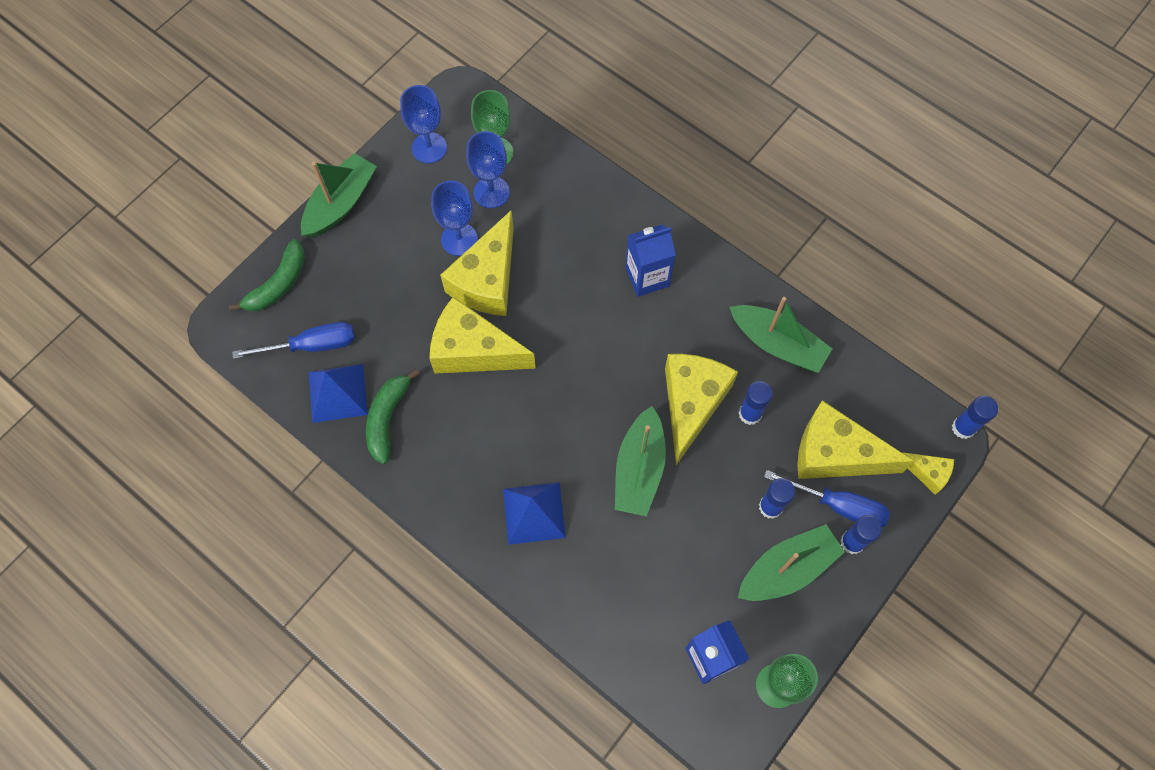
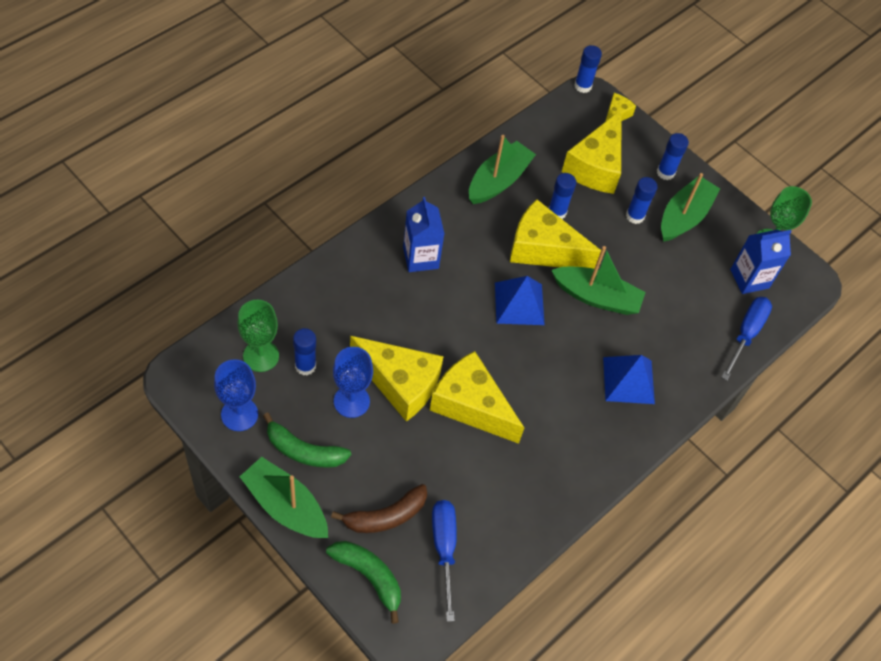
camera: 90 degrees left, 10 degrees down
blue pyramid [309,364,368,423] -> blue pyramid moved to [495,276,545,325]
green banana [366,369,419,464] -> green banana moved to [263,412,351,468]
yellow cheese [429,297,536,374] -> yellow cheese turned 105 degrees clockwise [430,351,524,444]
blue goblet [466,131,510,208] -> blue glue stick [293,328,316,376]
green boat [738,524,845,601] -> green boat turned 60 degrees clockwise [661,173,720,242]
blue screwdriver [764,470,890,527] -> blue screwdriver moved to [721,297,772,380]
none -> brown banana [331,484,427,533]

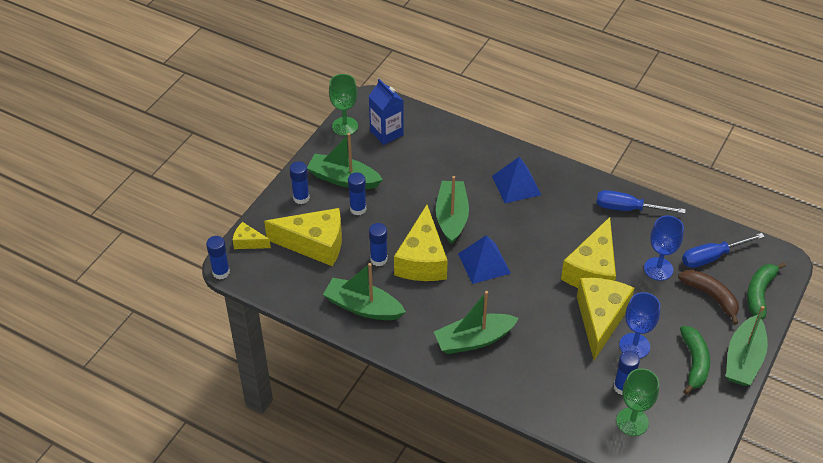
camera: 100 degrees left, 10 degrees down
blue goblet [214,359,258,431] -> blue goblet moved to [644,216,684,281]
blue carton [403,197,444,272] -> green boat [434,291,519,354]
blue screwdriver [721,297,772,380] -> blue screwdriver moved to [597,190,686,214]

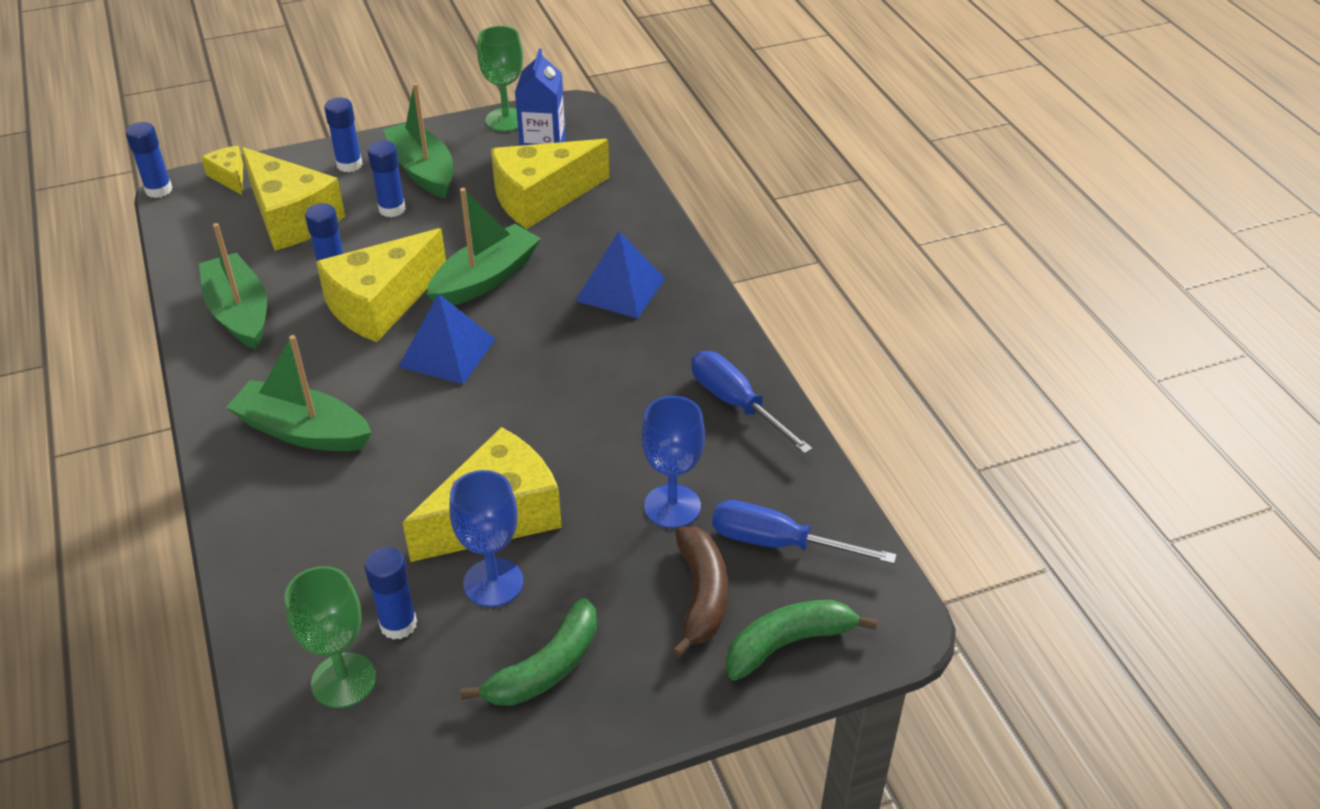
camera: 40 degrees right, 5 degrees down
yellow cheese [561,217,616,288] -> yellow cheese moved to [491,139,609,229]
green boat [726,306,768,386] -> none

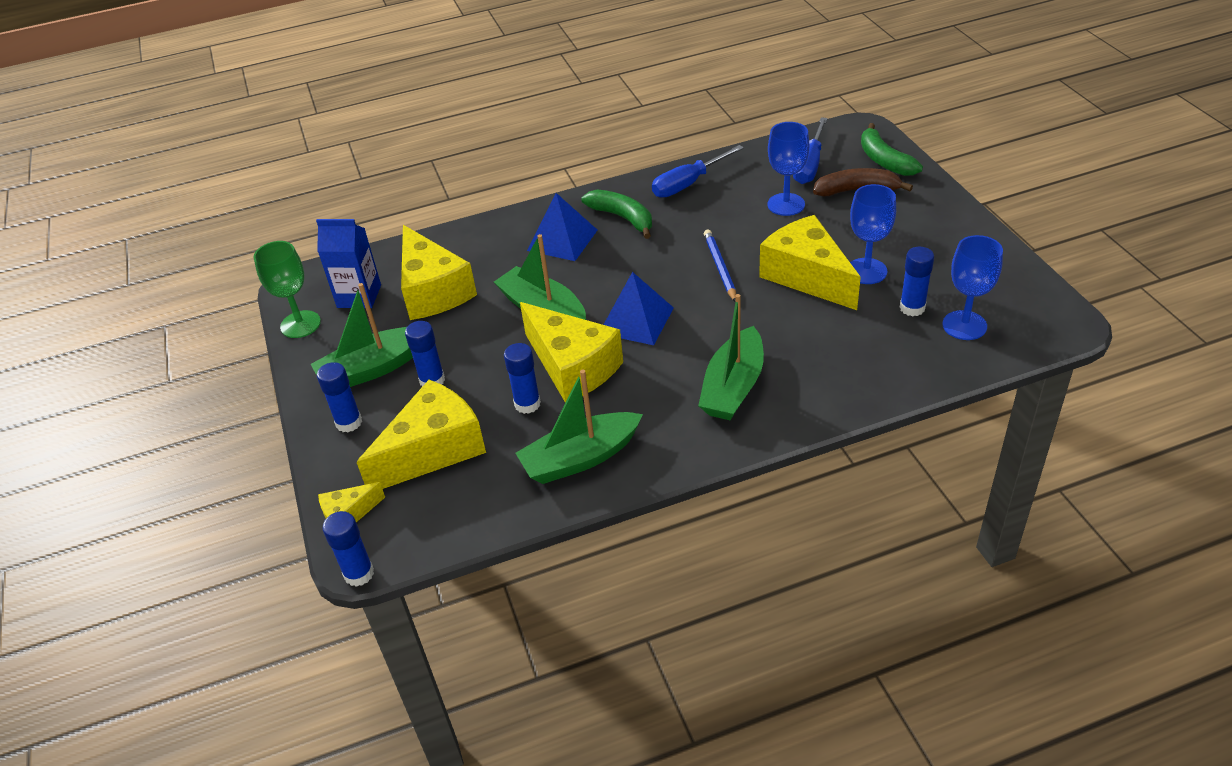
camera: 85 degrees left, 0 degrees up
green goblet [285,566,376,708] -> blue goblet [943,235,1003,340]
green banana [461,598,597,706] -> green banana moved to [581,190,652,239]
none -> blue pencil [704,230,736,301]

